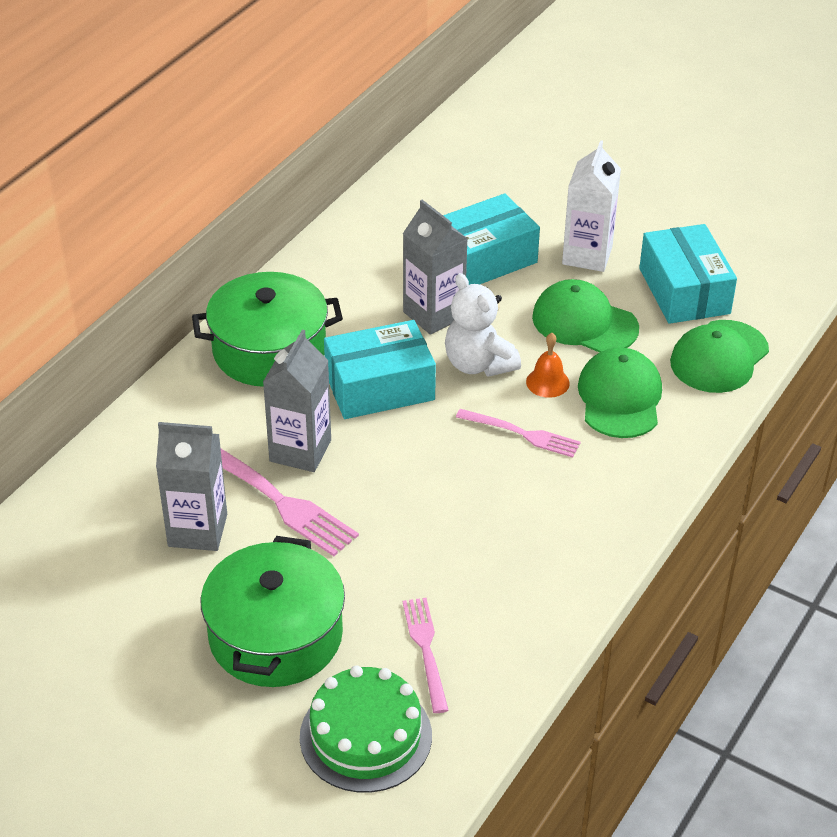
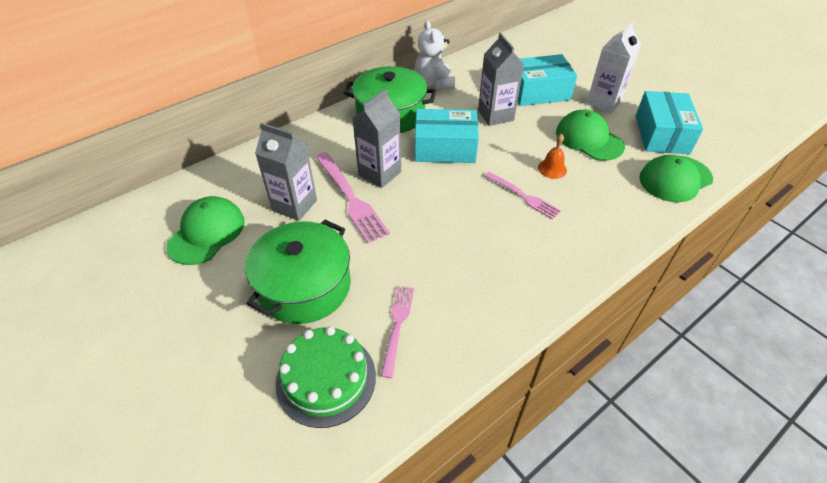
camera: 20 degrees right, 5 degrees up
white teddy bear [445,273,521,377] -> white teddy bear moved to [415,20,455,89]
green cap [578,347,662,438] -> green cap moved to [166,196,245,265]

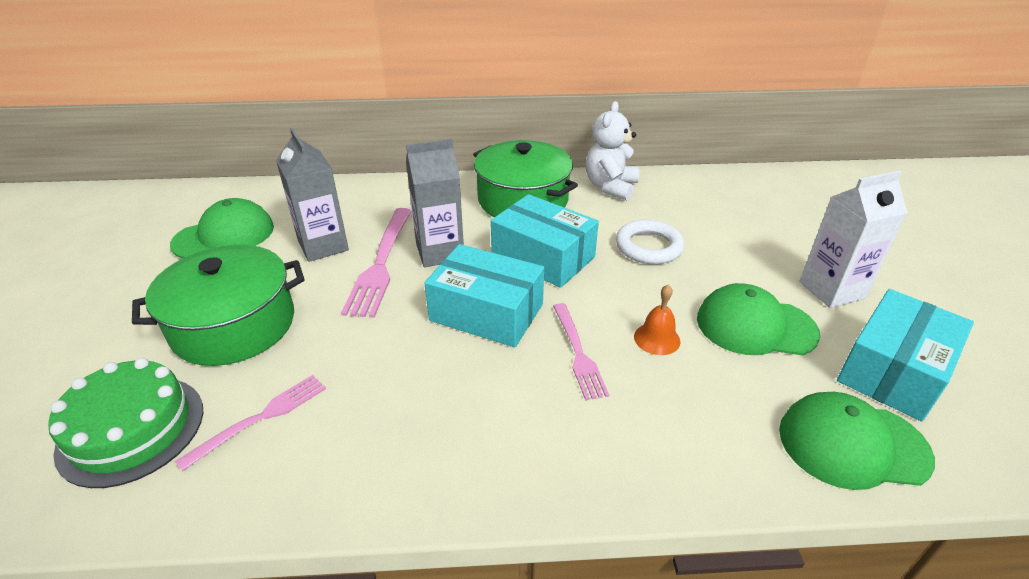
camera: 35 degrees right, 10 degrees down
grey carton [478,33,524,126] -> white ring [616,220,685,264]
turquoise box [518,54,577,106] -> turquoise box moved to [424,244,544,347]
green cap [556,110,625,161] -> green cap turned 75 degrees counterclockwise [697,283,820,356]

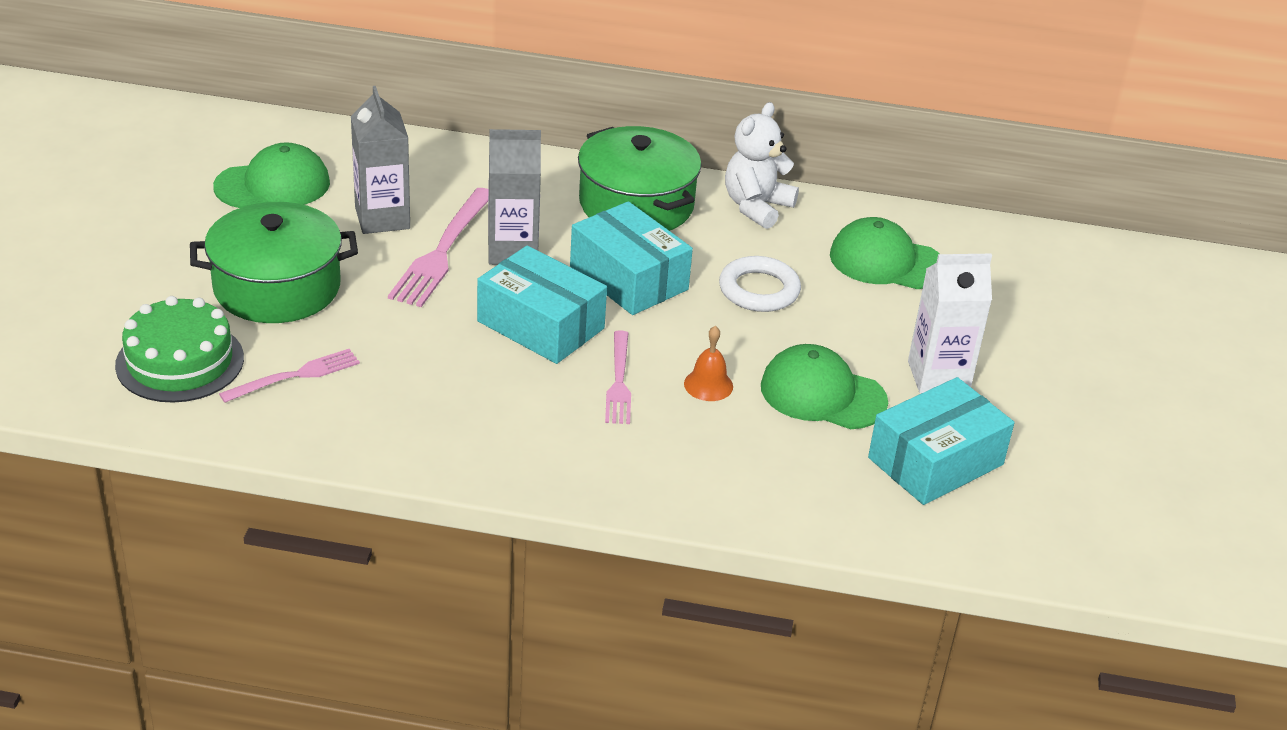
camera: 10 degrees right, 0 degrees up
green cap [779,392,935,490] -> green cap moved to [830,217,939,289]

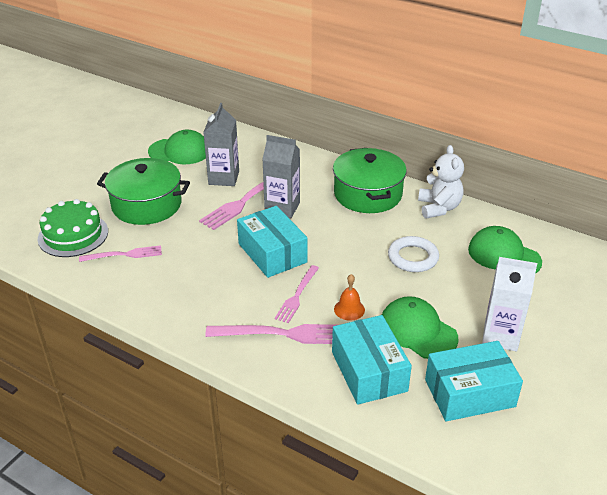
camera: 25 degrees right, 0 degrees up
turquoise box [570,201,693,315] -> turquoise box moved to [332,315,412,405]
white teddy bear [725,102,799,229] -> white teddy bear turned 120 degrees clockwise [418,145,464,219]
none -> pink fork [205,324,336,344]

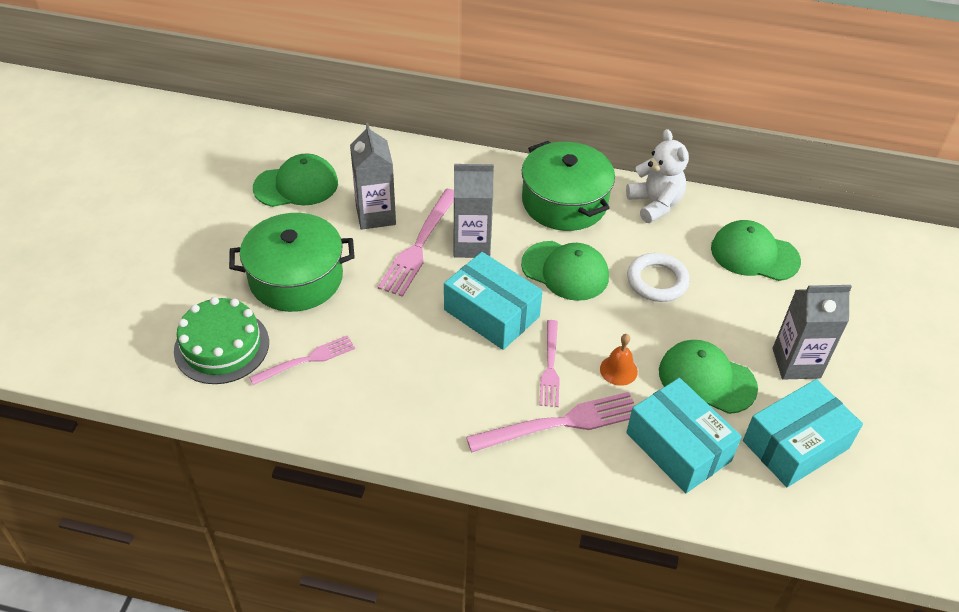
camera: 20 degrees left, 10 degrees up
white carton [482,257,537,351] -> grey carton [773,285,852,380]
none -> green cap [521,241,609,301]

